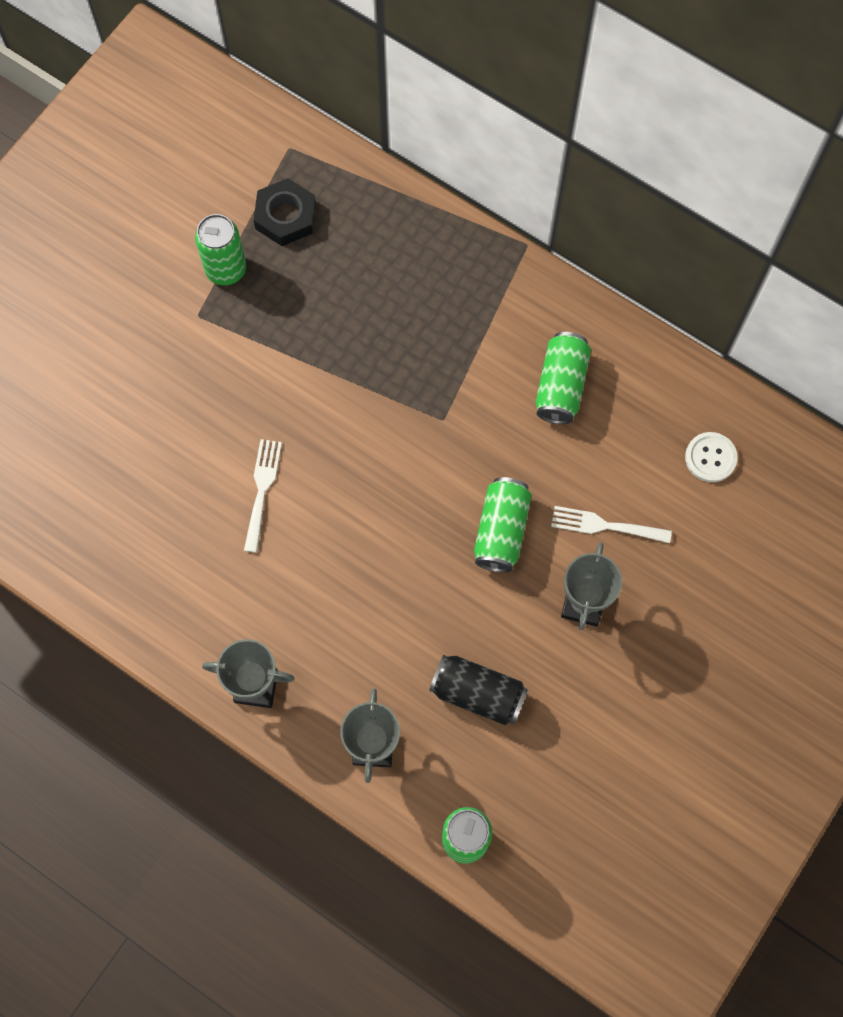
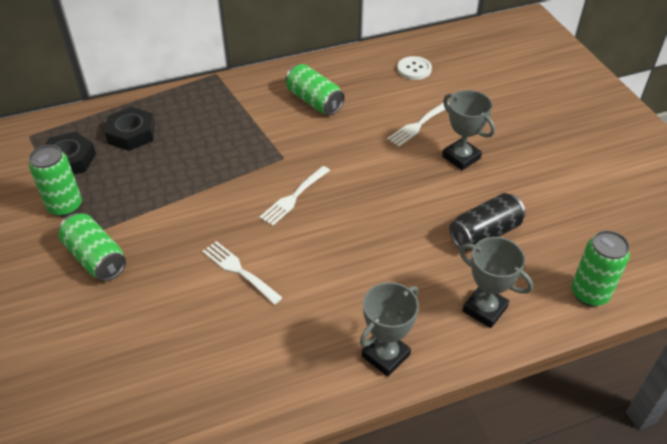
camera: 55 degrees left, 25 degrees down
green can [474,477,532,573] -> green can moved to [58,213,126,281]
none -> black nut [105,107,155,151]
none -> white fork [259,166,330,226]

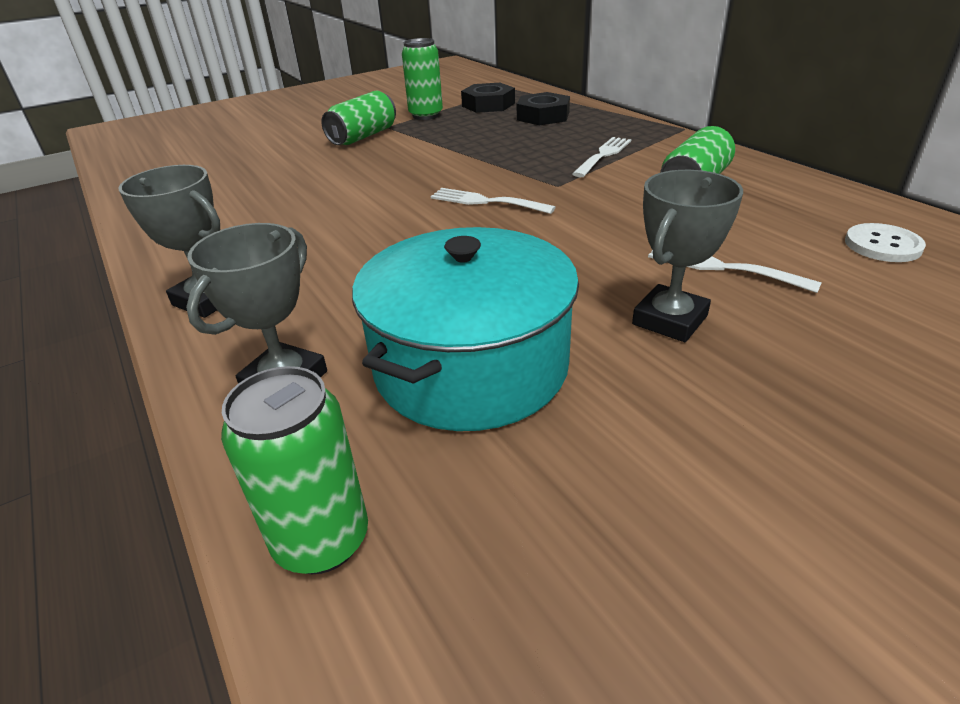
camera: 80 degrees right, 10 degrees down
white fork [202,241,283,305] -> white fork moved to [572,137,631,177]
black can [449,193,525,251] -> turquoise pot [352,227,579,431]

